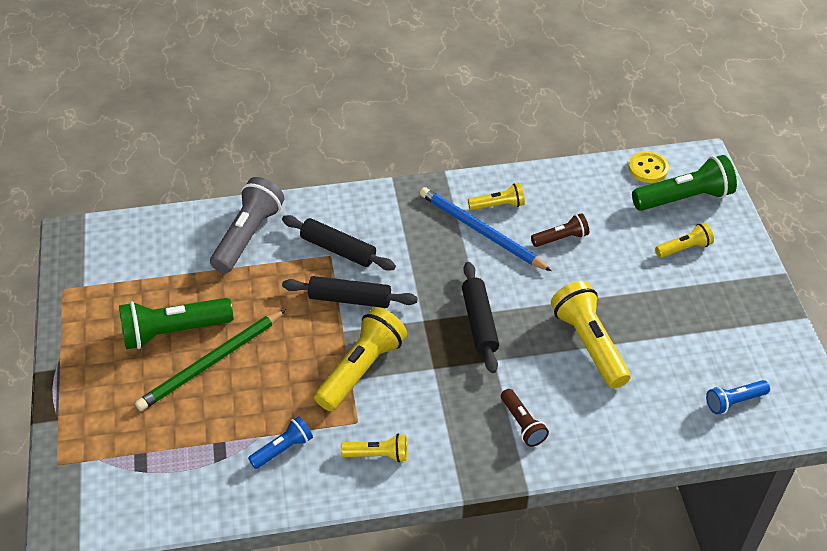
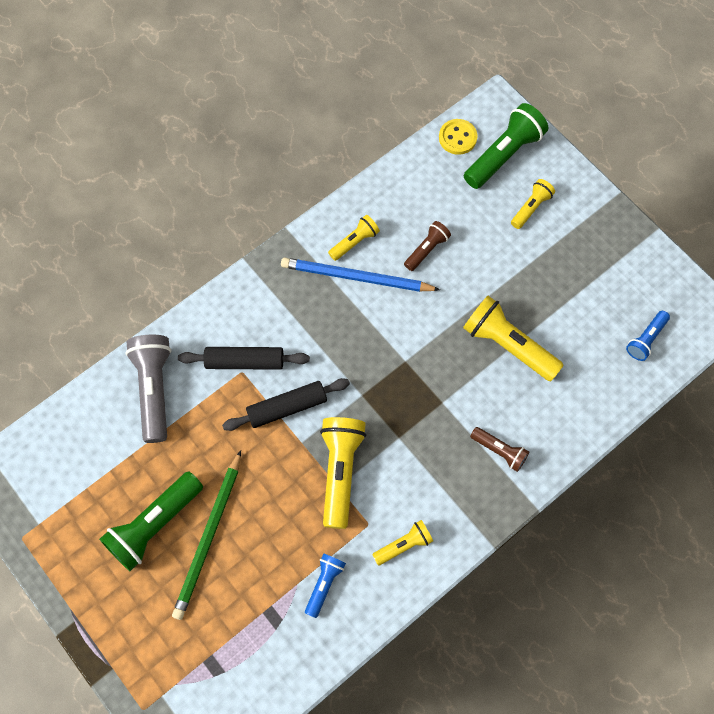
camera: 30 degrees left, 20 degrees up
black rolling pin [462,262,499,373] -> none

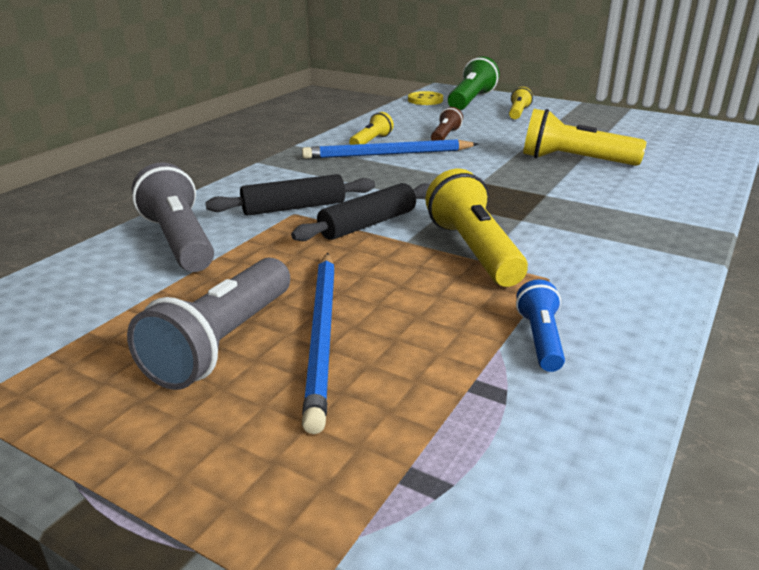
camera: 20 degrees left, 40 degrees down
green flashlight [99,471,203,571] -> grey flashlight [127,257,290,390]
green pencil [172,450,241,620] -> blue pencil [302,253,335,434]
yellow flashlight [372,520,433,565] -> none
brown flashlight [470,427,529,472] -> none
blue flashlight [626,311,670,361] -> none

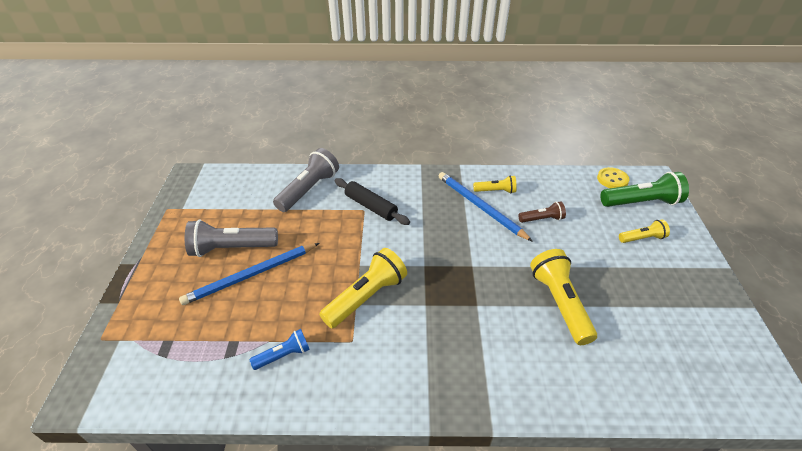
camera: 60 degrees right, 15 degrees up
black rolling pin [291,183,430,241] -> none

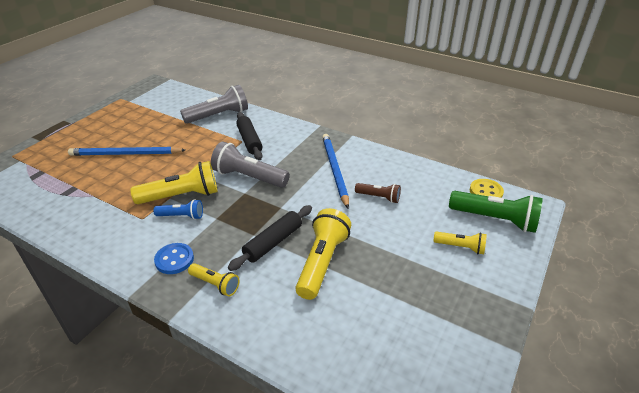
camera: 30 degrees right, 5 degrees down
grey flashlight [185,220,278,257] -> grey flashlight moved to [211,142,290,188]
blue flashlight [249,329,310,370] -> blue flashlight moved to [153,199,203,220]
yellow flashlight [473,175,517,194] -> yellow flashlight moved to [188,263,240,296]
none -> blue button [154,243,194,274]
none -> black rolling pin [228,205,312,271]

